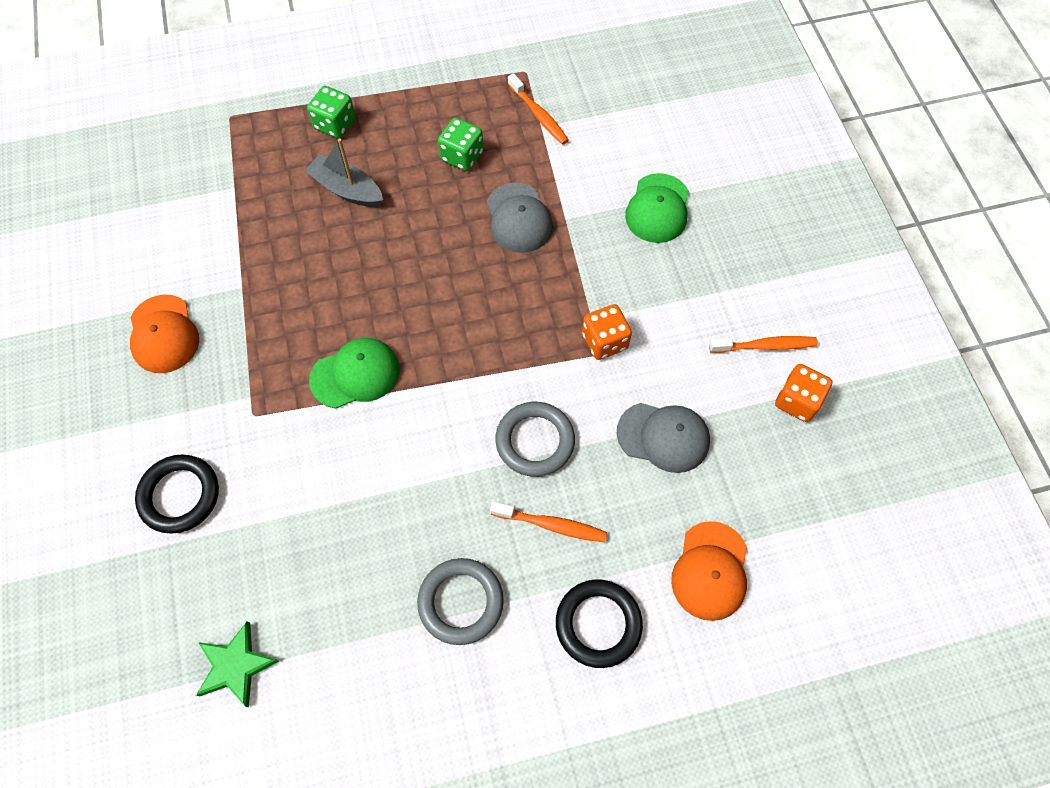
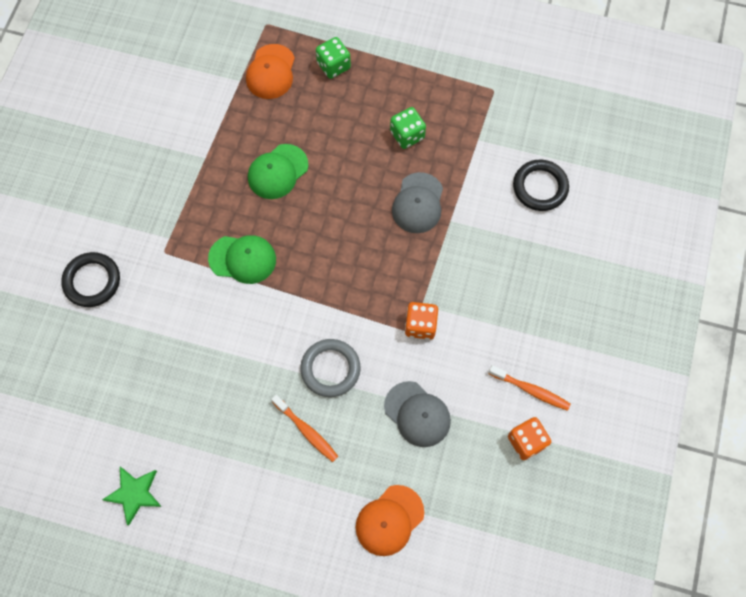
camera: 30 degrees right, 5 degrees up
orange cap [130,294,199,373] -> orange cap moved to [246,44,295,99]
green star [196,621,279,708] -> green star moved to [102,467,162,525]
grey boat [305,139,383,207] -> none
grey ring [417,558,504,645] -> none
orange toothbrush [508,73,569,145] -> none
black ring [556,579,643,668] -> black ring moved to [513,160,569,211]
green cap [625,173,689,243] -> green cap moved to [248,144,309,199]

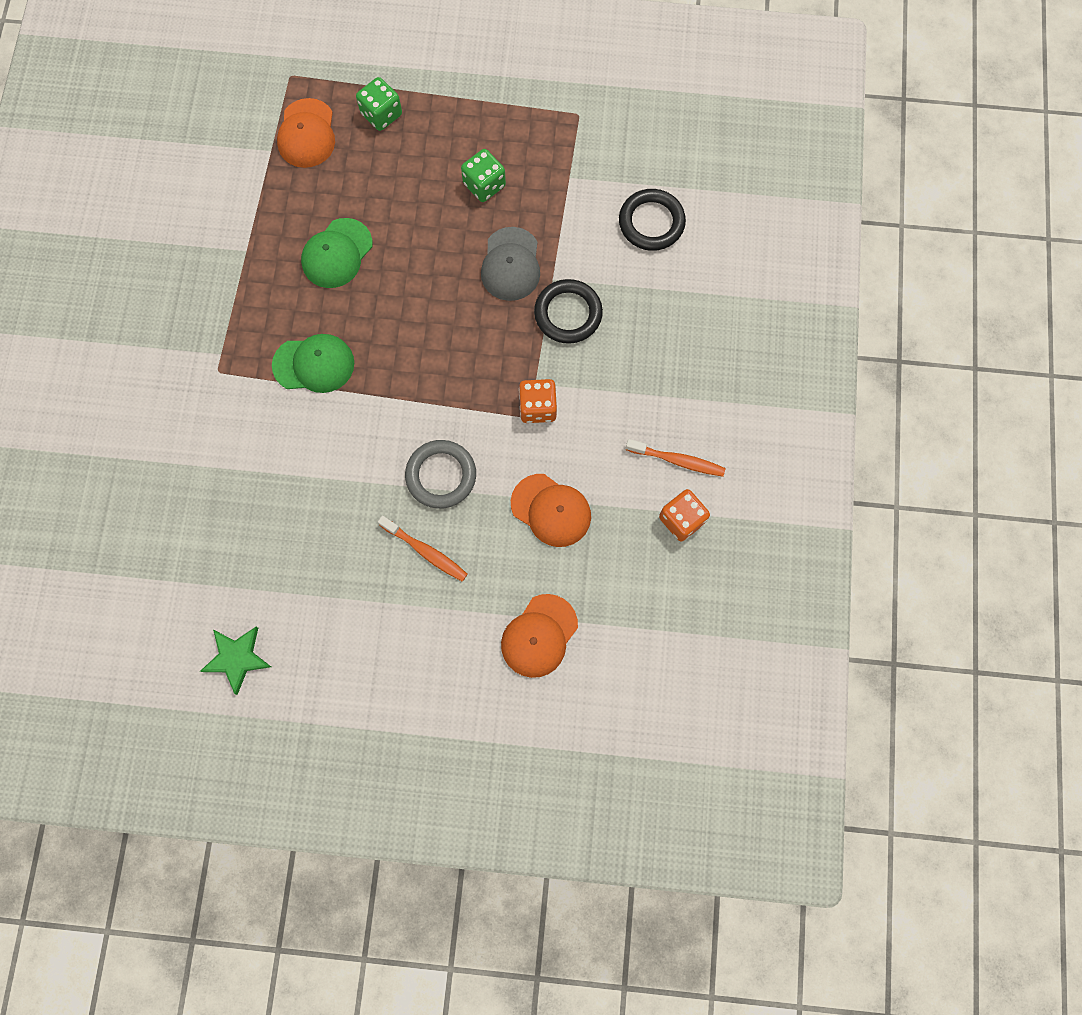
camera: 10 degrees left, 5 degrees up
black ring [61,252,120,307] -> black ring moved to [534,279,603,344]
grey cap [384,381,451,447] -> orange cap [511,474,591,547]

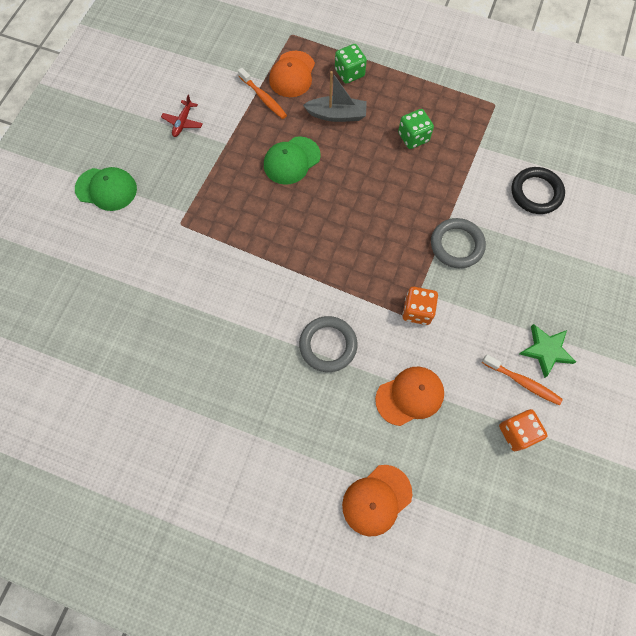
camera: 15 degrees right, 5 degrees down
green star [200,627,271,695] -> green star moved to [519,324,576,378]
green cap [272,334,354,393] -> green cap moved to [75,167,137,211]
orange toothbrush [378,516,468,582] -> orange toothbrush moved to [238,67,287,119]
grey cap [481,227,540,301] -> none
orange cap [511,474,591,547] -> orange cap turned 75 degrees counterclockwise [375,367,444,426]
black ring [534,279,603,344] -> grey ring [431,218,486,268]
none -> red plane [161,94,203,137]
none -> grey boat [303,71,367,122]

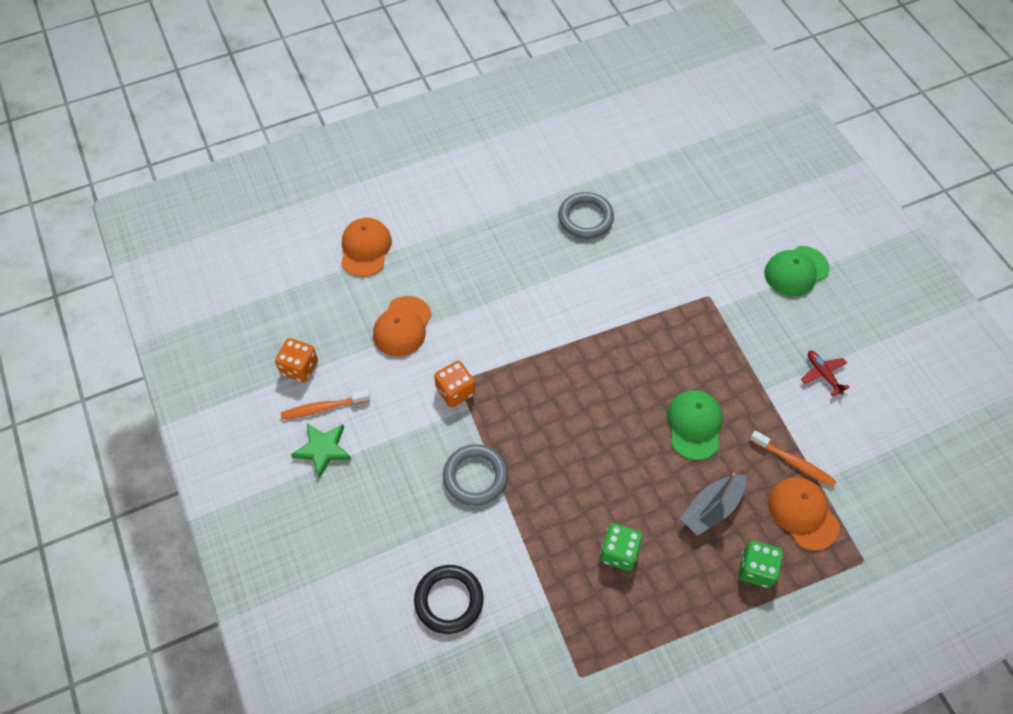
camera: 135 degrees right, 10 degrees down
orange toothbrush [238,67,287,119] -> orange toothbrush turned 150 degrees counterclockwise [750,430,836,487]
grey ring [299,316,357,372] -> grey ring moved to [558,192,614,239]

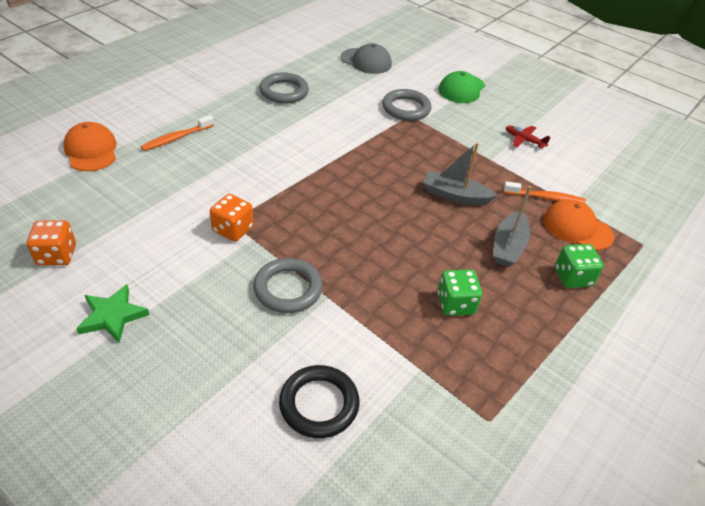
camera: 30 degrees left, 15 degrees down
orange toothbrush [281,390,370,420] -> orange toothbrush moved to [141,115,214,151]
orange cap [373,296,432,357] -> none
green cap [667,390,723,460] -> grey boat [423,143,498,205]
none -> grey cap [341,43,392,74]
none -> grey ring [382,89,432,121]

